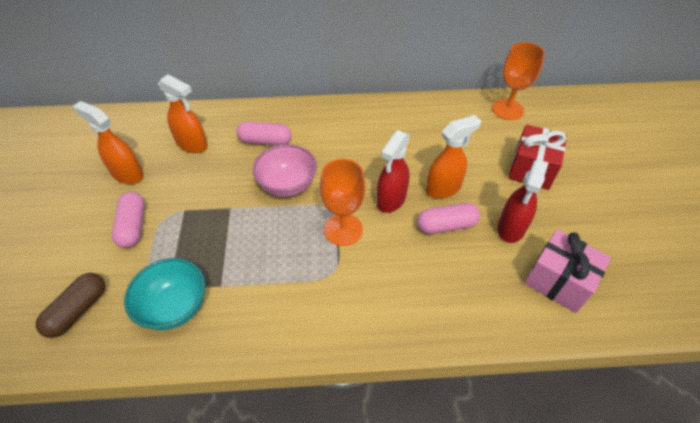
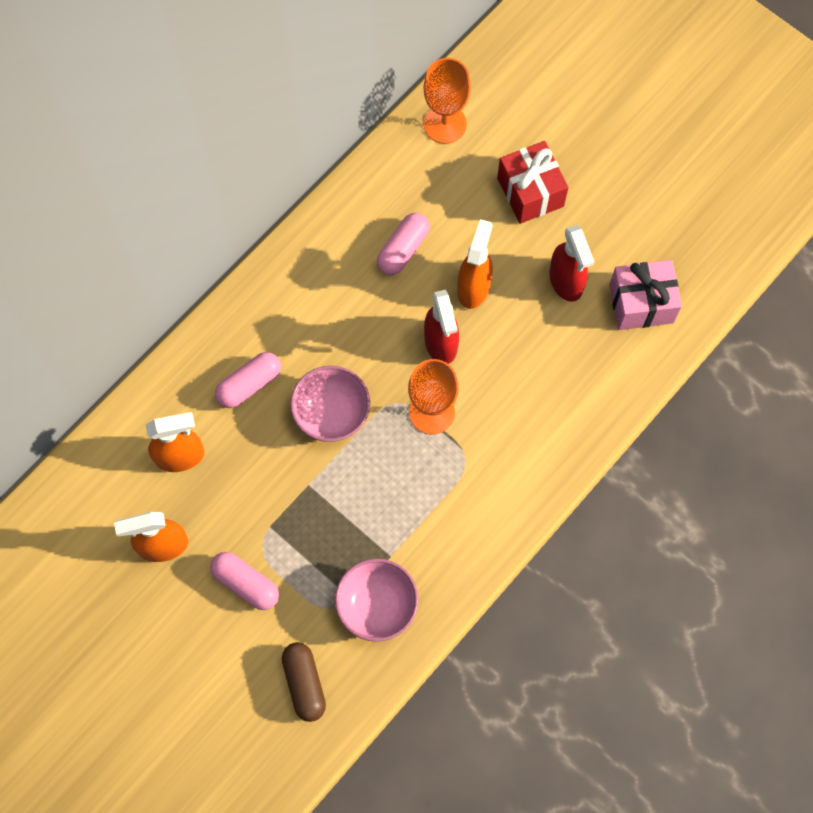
camera: 45 degrees left, 20 degrees up
turquoise bowl [124,258,206,330] -> pink bowl [335,558,419,642]
pink capsule [417,203,480,234] -> pink capsule moved to [377,213,430,275]

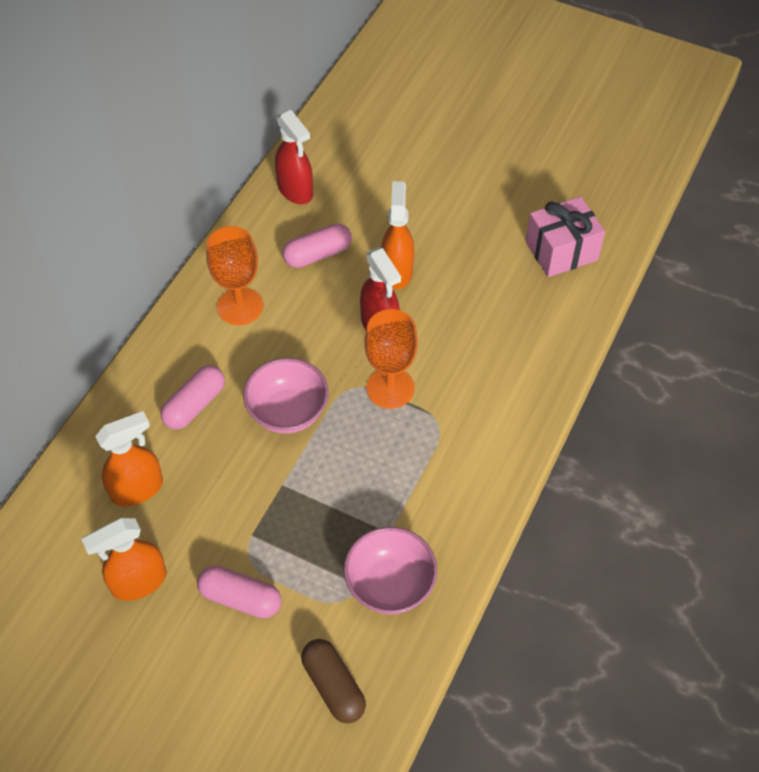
camera: 15 degrees left, 15 degrees down
pink capsule [377,213,430,275] -> pink capsule turned 45 degrees clockwise [283,224,352,268]
orange goblet [424,58,471,144] -> orange goblet moved to [207,226,263,325]
red gift [497,141,569,224] -> none
red spray bottle [549,225,594,302] -> red spray bottle moved to [275,110,313,204]

